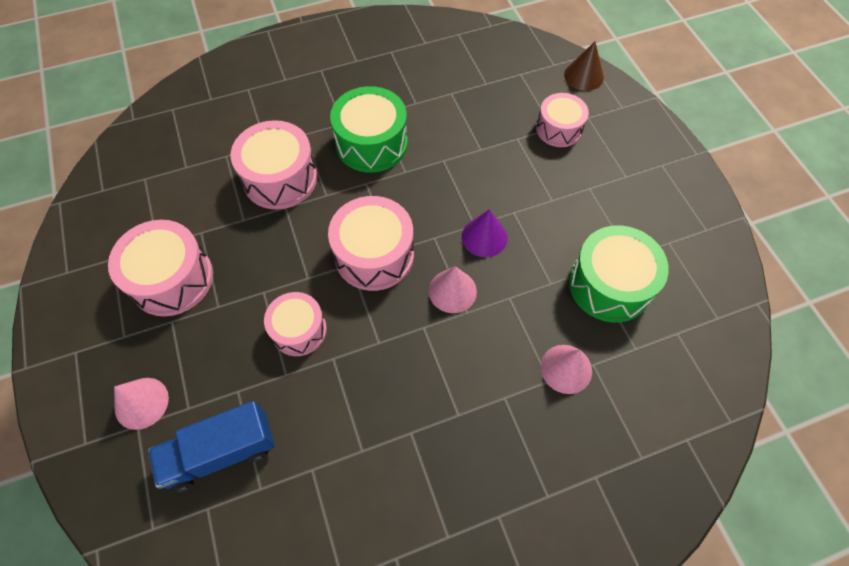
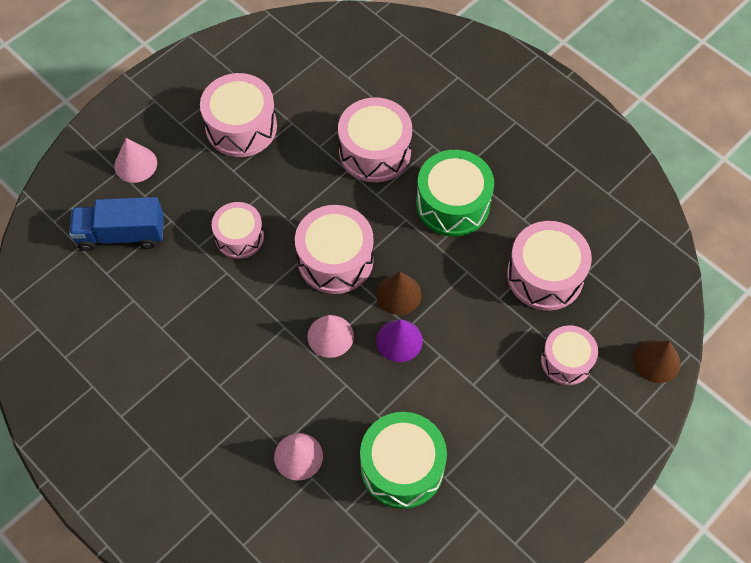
camera: 65 degrees right, 0 degrees up
blue truck [148,401,275,493] -> blue truck turned 45 degrees counterclockwise [69,197,164,251]
none -> brown cone [376,272,422,315]
none -> pink drum [507,221,592,310]

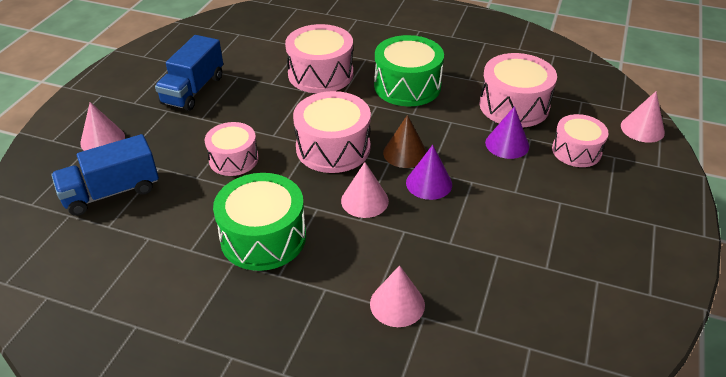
camera: 25 degrees left, 20 degrees down
pink drum [200,73,277,157] -> blue truck [155,35,223,111]
green drum [360,412,447,509] -> green drum moved to [213,173,306,271]
brown cone [633,340,680,383] -> pink cone [621,91,665,143]
none -> purple cone [485,106,529,159]

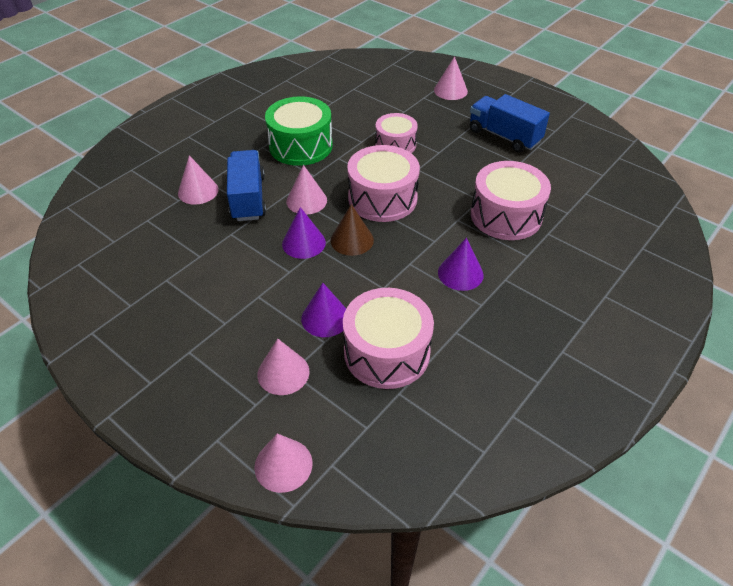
camera: 110 degrees right, 5 degrees up
blue truck [51,134,159,216] -> blue truck moved to [227,150,266,221]
green drum [374,35,444,106] -> purple cone [438,238,484,291]
pink drum [552,114,609,167] -> pink cone [257,339,310,395]

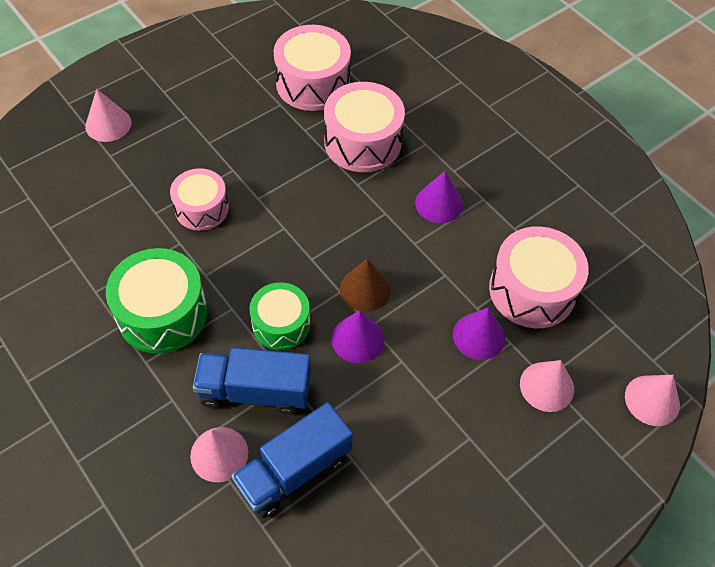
camera: 80 degrees left, 10 degrees up
pink cone [286,165,327,215] -> green drum [249,282,310,350]
pink drum [347,145,420,222] -> pink drum moved to [274,25,351,111]
blue truck [470,94,550,152] -> blue truck moved to [231,402,353,518]

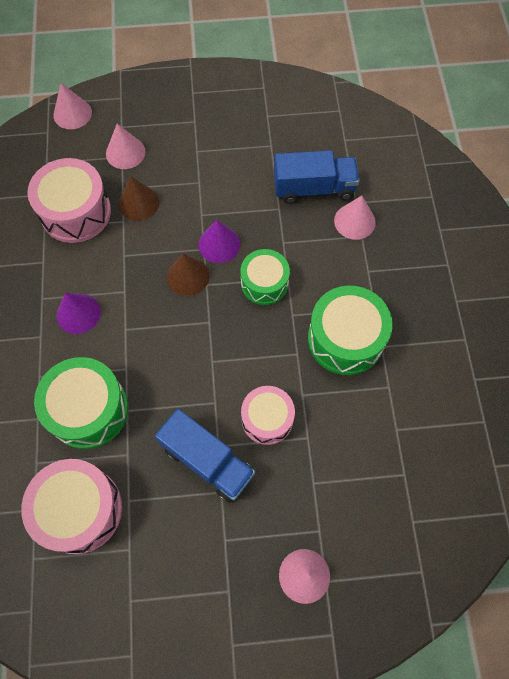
camera: 145 degrees left, 10 degrees up
blue truck [193,347,311,415] -> blue truck moved to [155,409,255,503]
pink drum [324,82,405,172] -> green drum [34,357,128,449]
purple cone [453,308,505,360] -> brown cone [118,176,159,221]

